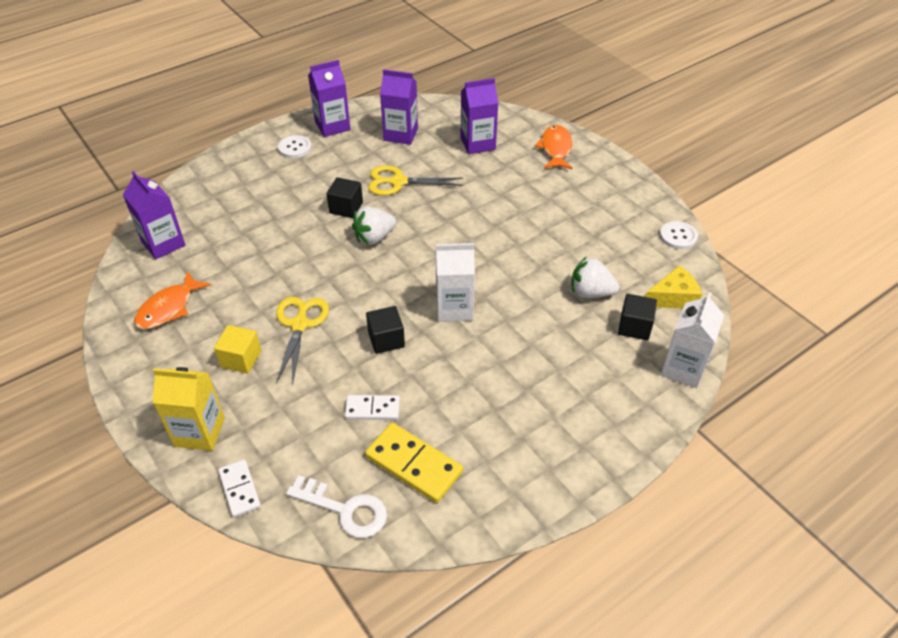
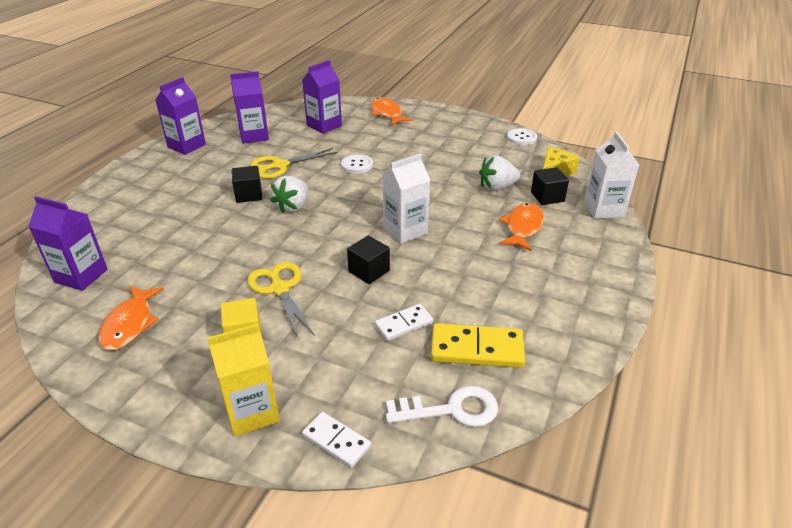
camera: 30 degrees left, 10 degrees down
white button [278,135,311,158] -> white button moved to [341,154,373,174]
none -> orange fish [499,203,544,251]

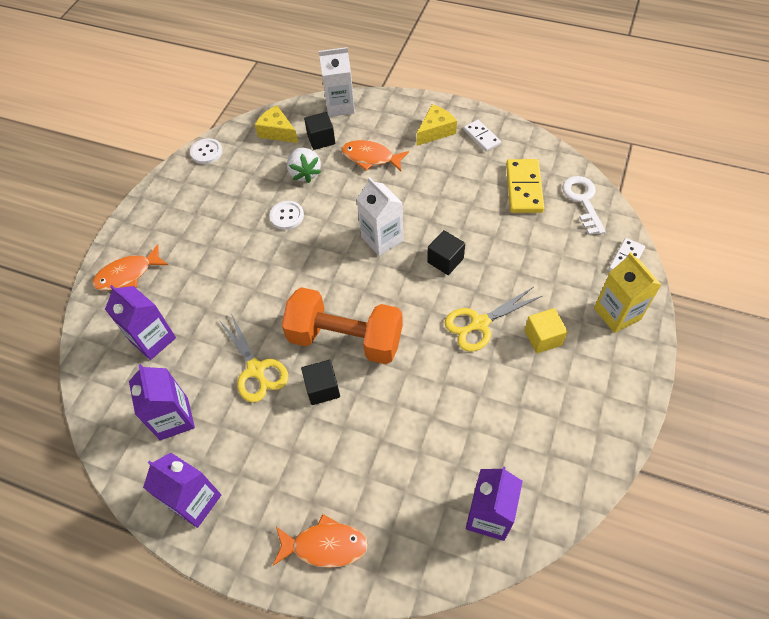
camera: 90 degrees left, 20 degrees up
orange fish [98,286,164,351] -> orange fish moved to [273,514,368,568]
white strawberry [270,176,308,214] -> orange dumbbell [282,287,403,364]
white button [341,154,373,174] -> white button moved to [270,201,304,230]
white domino [375,304,433,341] -> white domino moved to [464,120,501,152]
none -> yellow cheese [417,104,457,146]

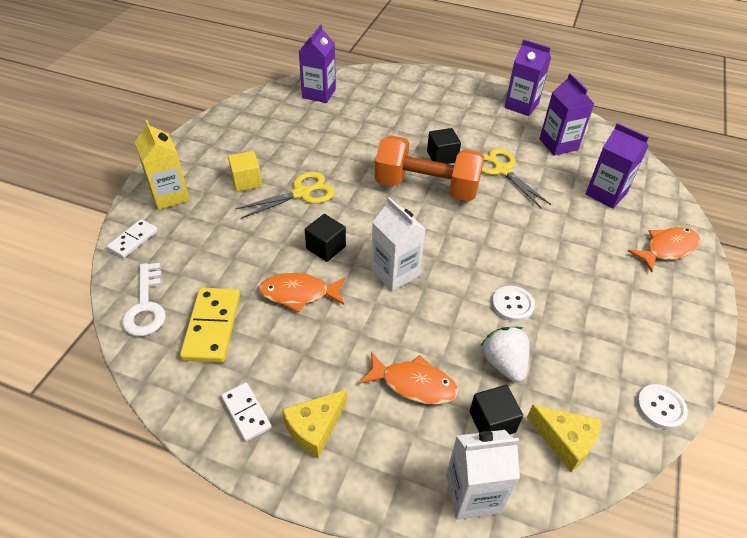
camera: 175 degrees right, 10 degrees down
orange fish [273,514,368,568] -> orange fish moved to [259,273,346,313]

